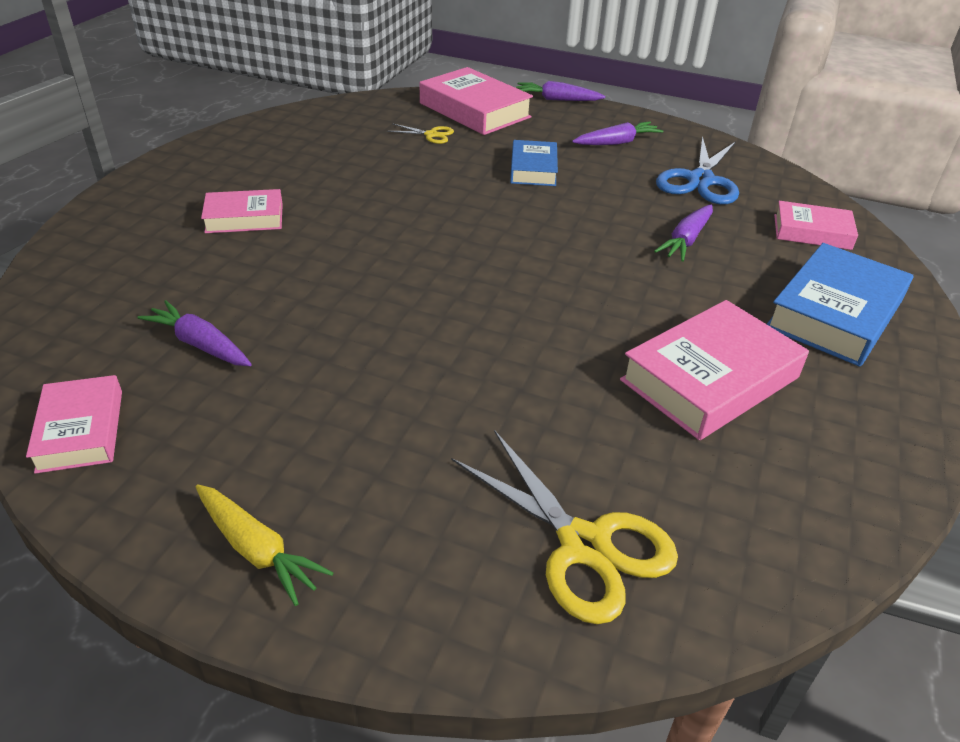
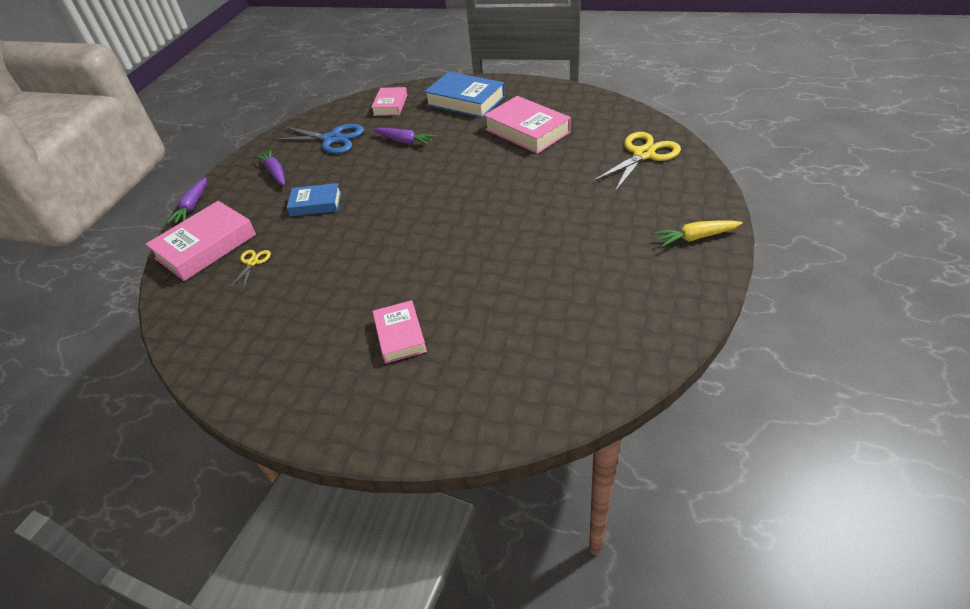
camera: 90 degrees left, 5 degrees up
pink book [26,375,122,474] -> none
purple carrot [137,300,252,366] -> none
yellow carrot [196,485,334,606] -> yellow carrot turned 135 degrees counterclockwise [654,221,743,247]

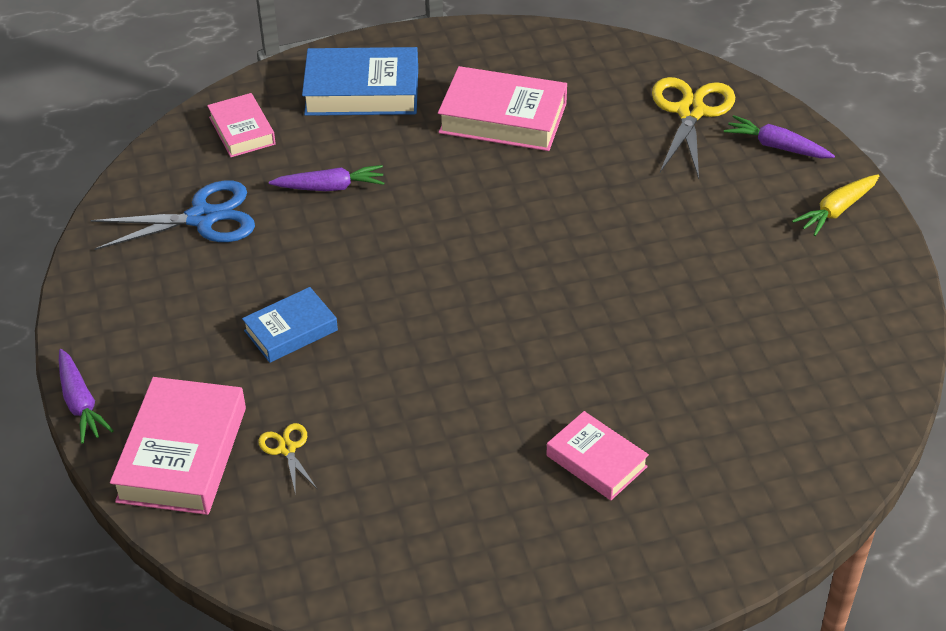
camera: 35 degrees left, 0 degrees up
purple carrot [255,150,285,186] -> purple carrot moved to [724,115,835,158]

